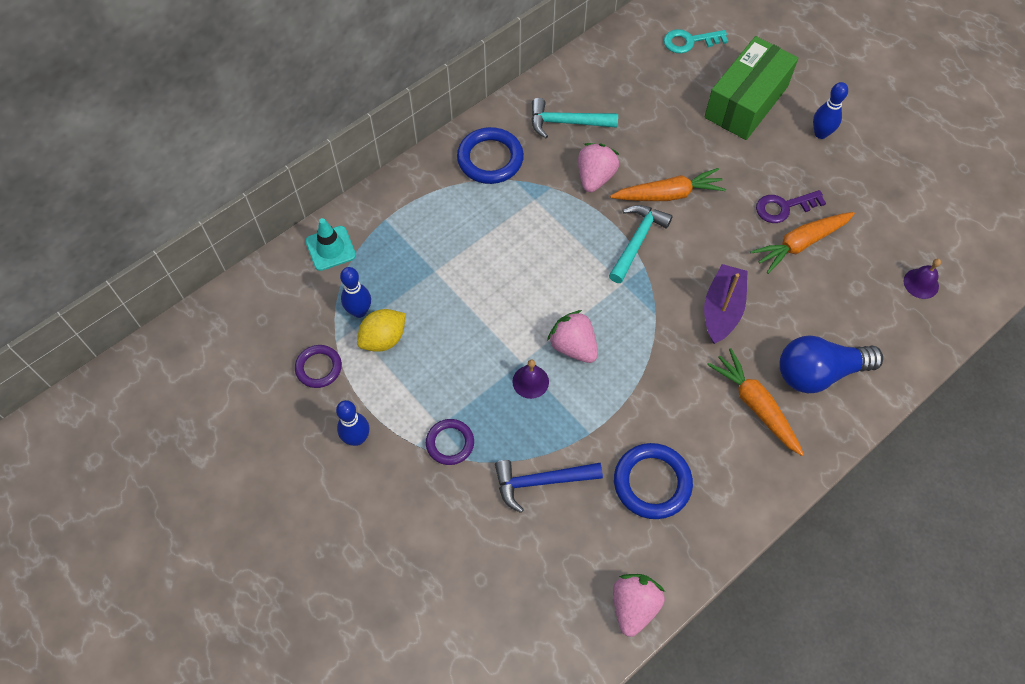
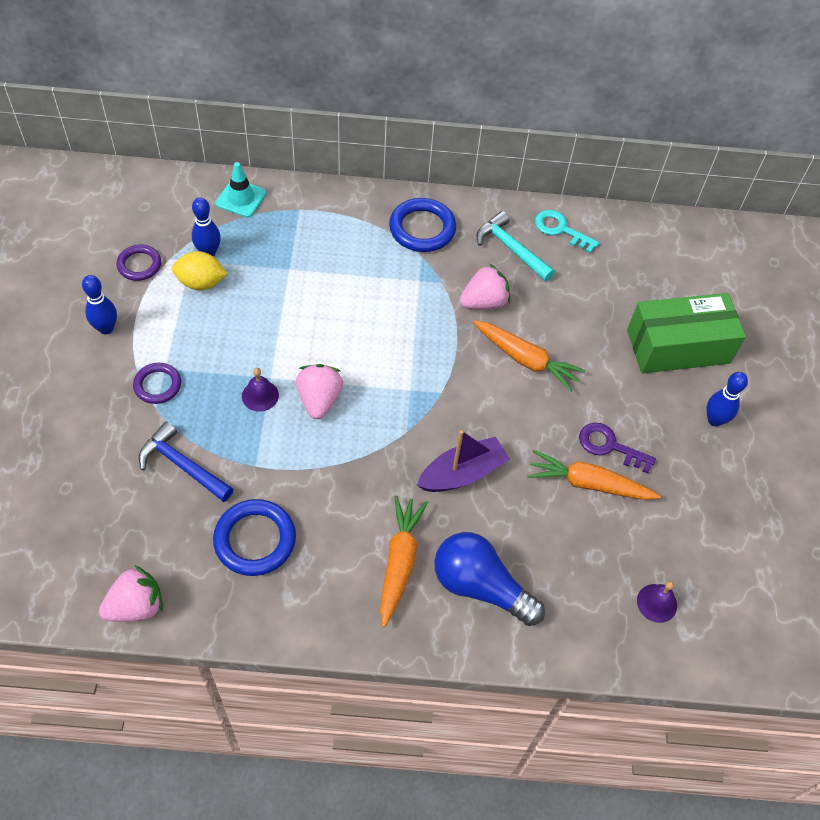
camera: 40 degrees right, 5 degrees down
turquoise hammer [609,205,673,283] -> none
turquoise key [664,29,728,54] -> turquoise key moved to [535,210,599,253]

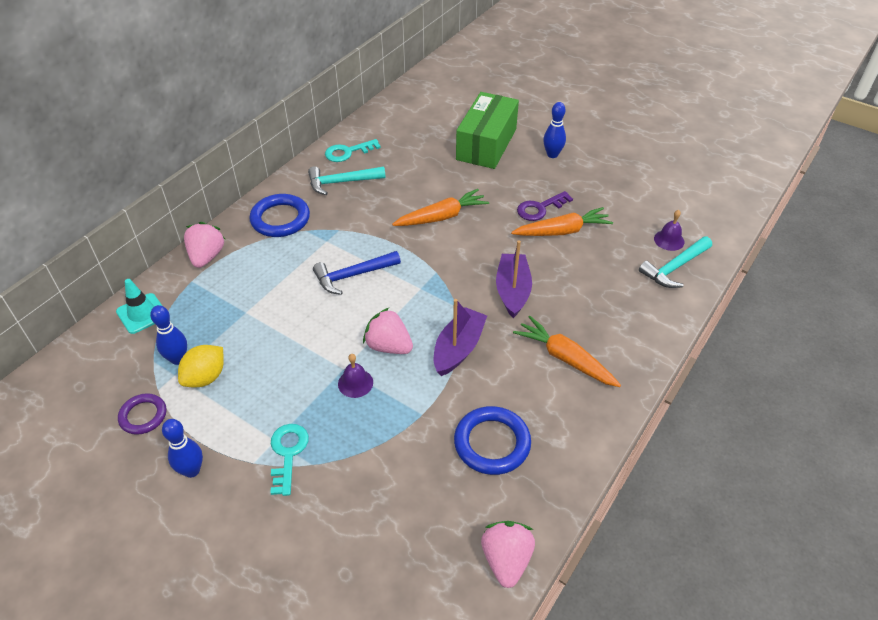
camera: 55 degrees left, 10 degrees down
purple ring [133,363,181,404] -> turquoise key [270,424,309,496]
blue hammer [139,421,233,502] -> blue hammer moved to [313,251,401,295]
blue light bulb [434,532,545,626] -> none
pink strawberry [460,263,511,310] -> pink strawberry moved to [184,222,225,268]
orange carrot [527,450,661,500] -> orange carrot turned 150 degrees counterclockwise [511,207,613,236]
none -> purple boat [434,299,487,376]
none -> turquoise hammer [639,236,712,288]

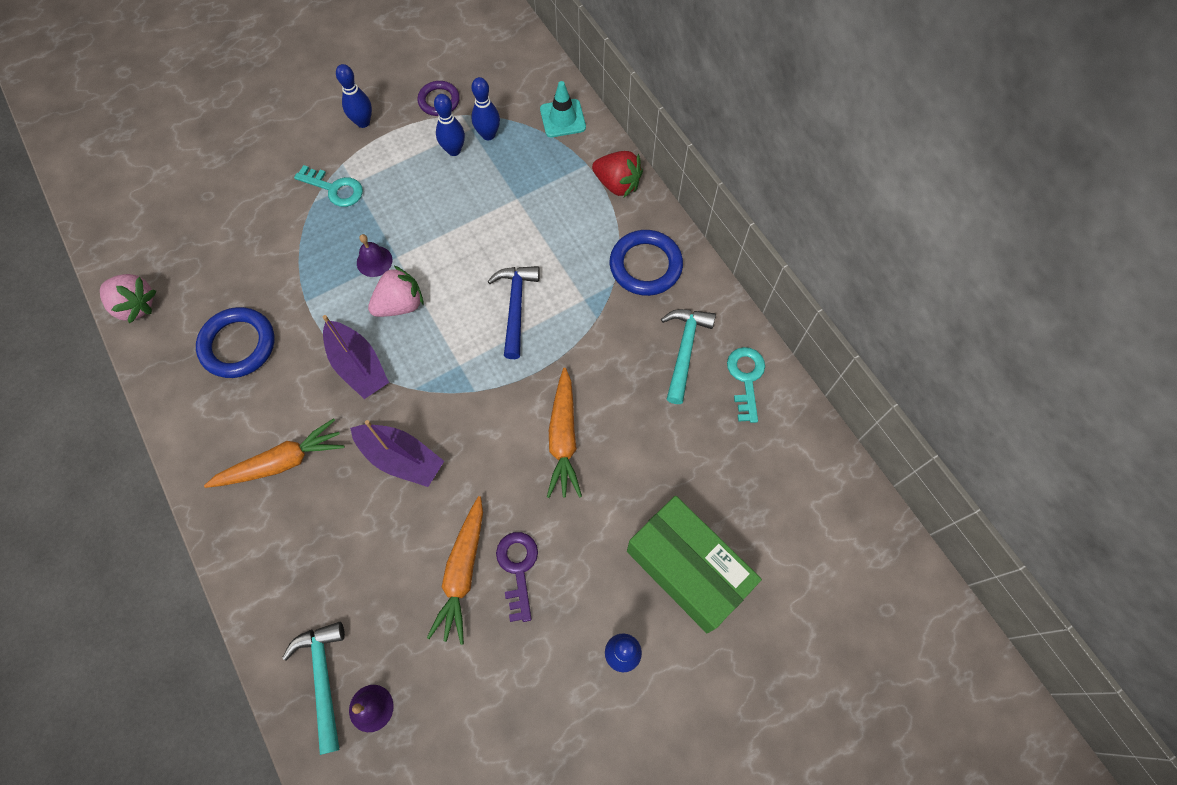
camera: 115 degrees right, 20 degrees up
yellow lemon [178,345,224,388] -> blue bowling pin [434,94,465,156]
pink strawberry [184,222,225,268] -> red strawberry [592,151,643,197]

